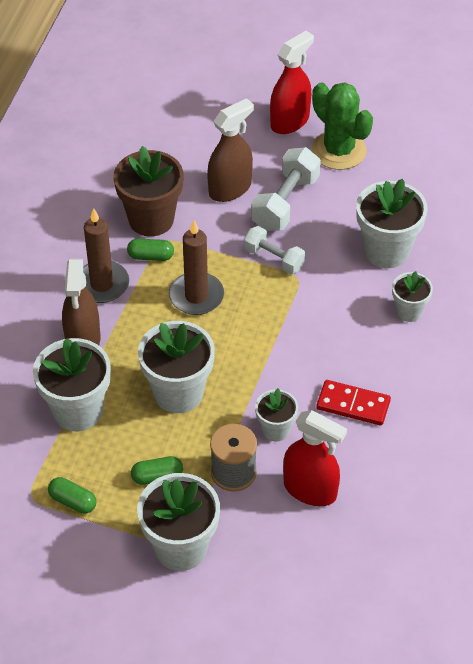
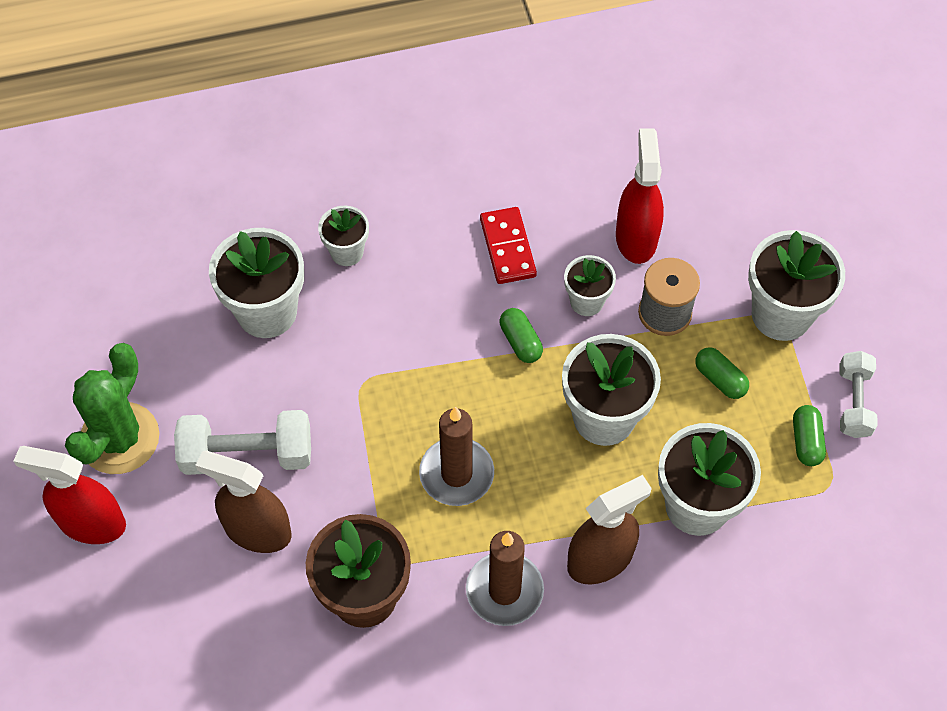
camera: 120 degrees left, 10 degrees up
green capsule [127,239,174,261] -> green capsule moved to [500,308,543,363]
white dumbbell [244,226,305,274] -> white dumbbell moved to [839,351,878,438]

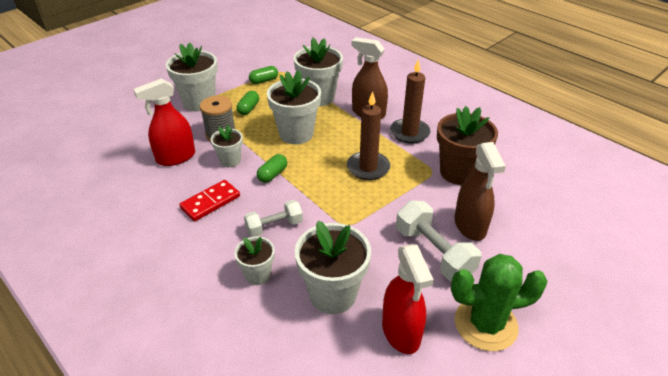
camera: 120 degrees left, 20 degrees down
red spray bottle [13,446,126,544] -> red spray bottle moved to [382,244,434,354]
white dumbbell [839,351,878,438] -> white dumbbell moved to [244,200,303,237]

